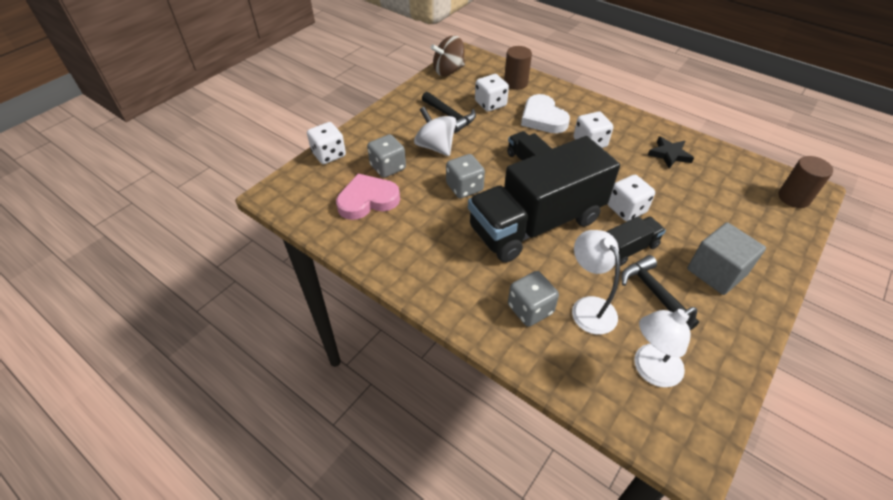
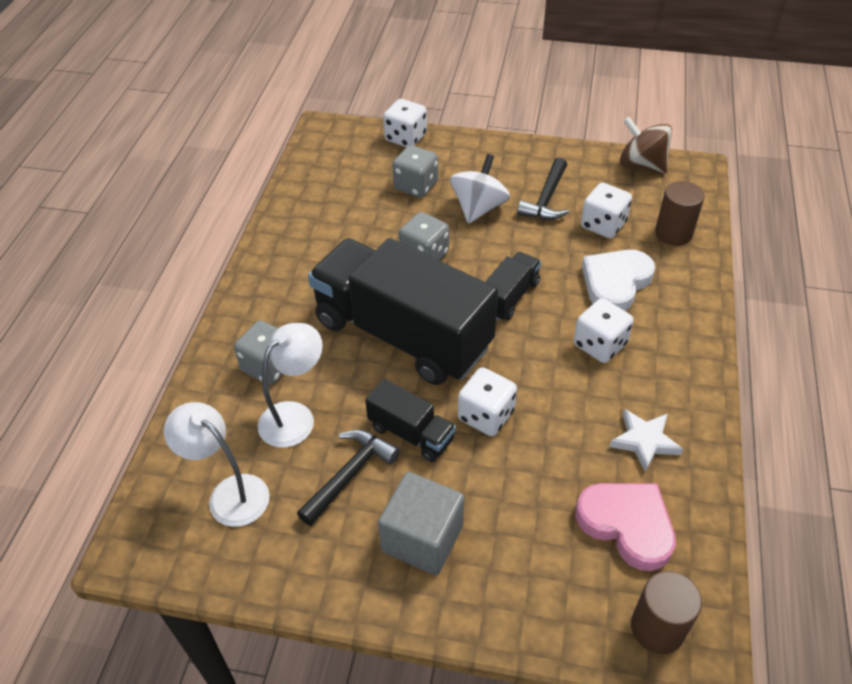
camera: 65 degrees right, 0 degrees up
pink heart [336,173,400,220] -> pink heart moved to [576,483,676,571]
black star [648,136,694,169] -> white star [609,409,683,473]

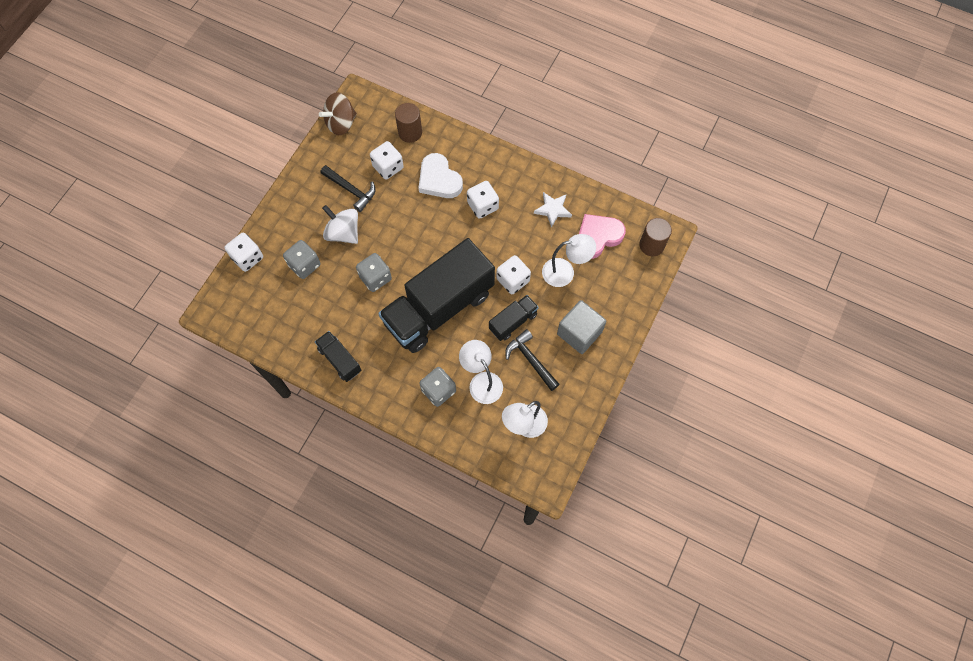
camera: 75 degrees left, 20 degrees up
black truck [485,252,541,321] -> black truck moved to [315,331,361,382]
none -> white lamp [542,234,596,287]

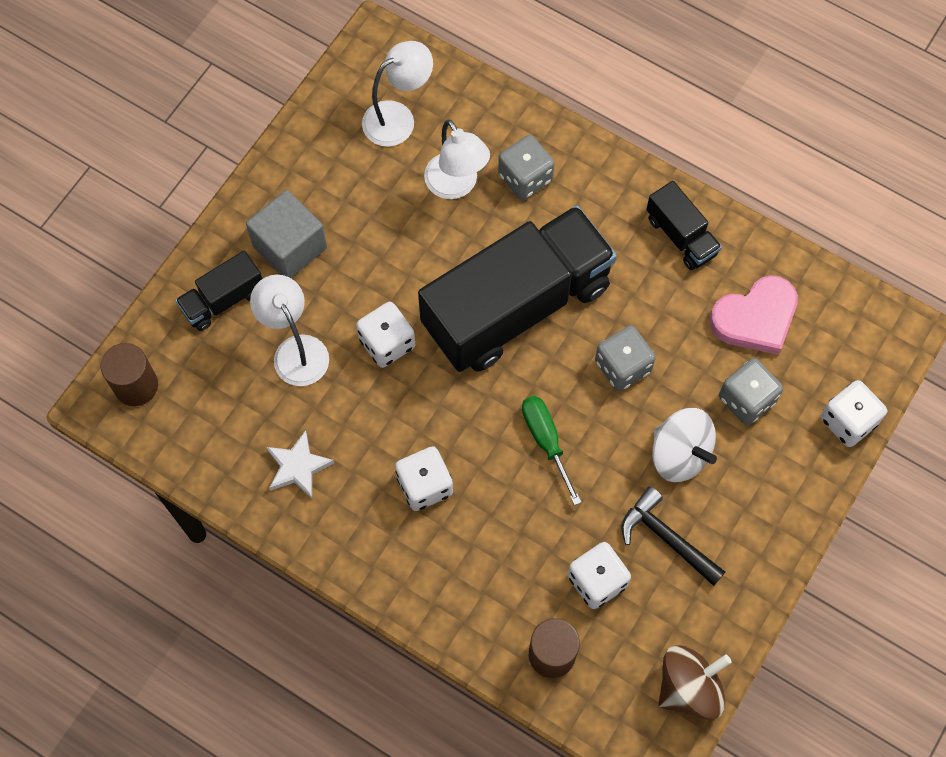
camera: 175 degrees left, 0 degrees up
white heart [419,153,463,198] -> none
black truck [489,295,539,341] -> black truck moved to [175,251,262,331]
black hammer [505,329,560,391] -> none
white lamp [542,234,596,287] -> white lamp turned 60 degrees clockwise [250,275,329,386]
pink heart [579,214,626,259] -> pink heart moved to [709,275,798,355]
none -> green screwdriver [522,396,582,505]

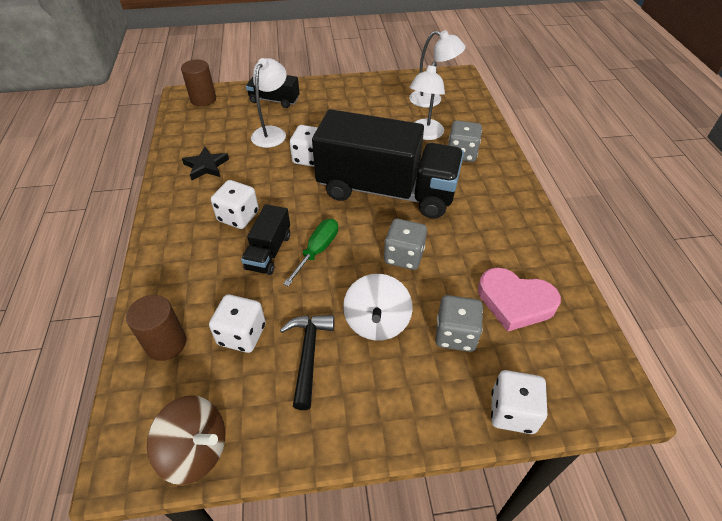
camera: 50 degrees right, 20 degrees down
grey cube [246,190,327,278] -> none
white star [266,430,334,499] -> black star [182,147,229,180]
black truck [646,181,722,270] -> black truck moved to [241,204,290,275]

